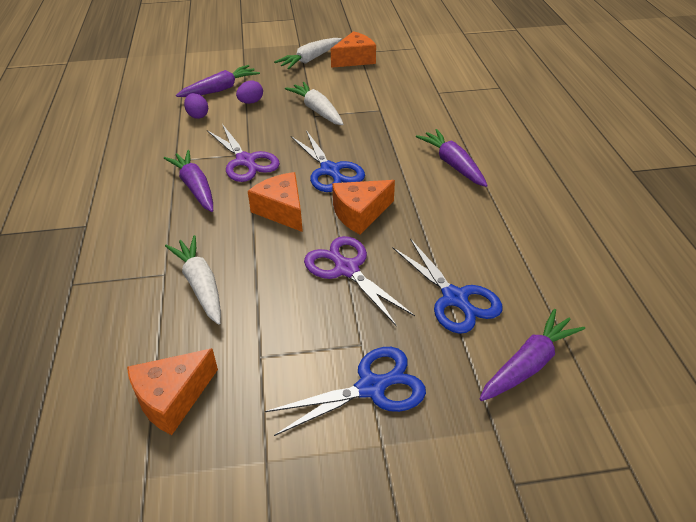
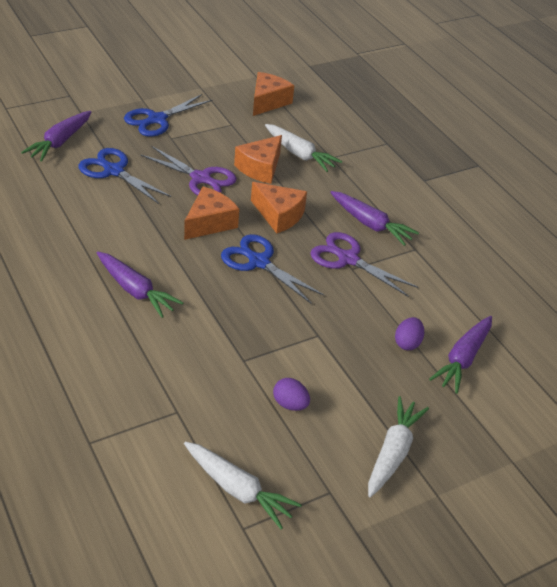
camera: 155 degrees right, 0 degrees up
purple egg [184,93,208,119] -> purple egg moved to [273,378,310,411]
white carrot [285,82,344,125] -> white carrot moved to [184,442,302,529]
orange cheese [331,31,376,68] -> orange cheese moved to [234,135,282,184]

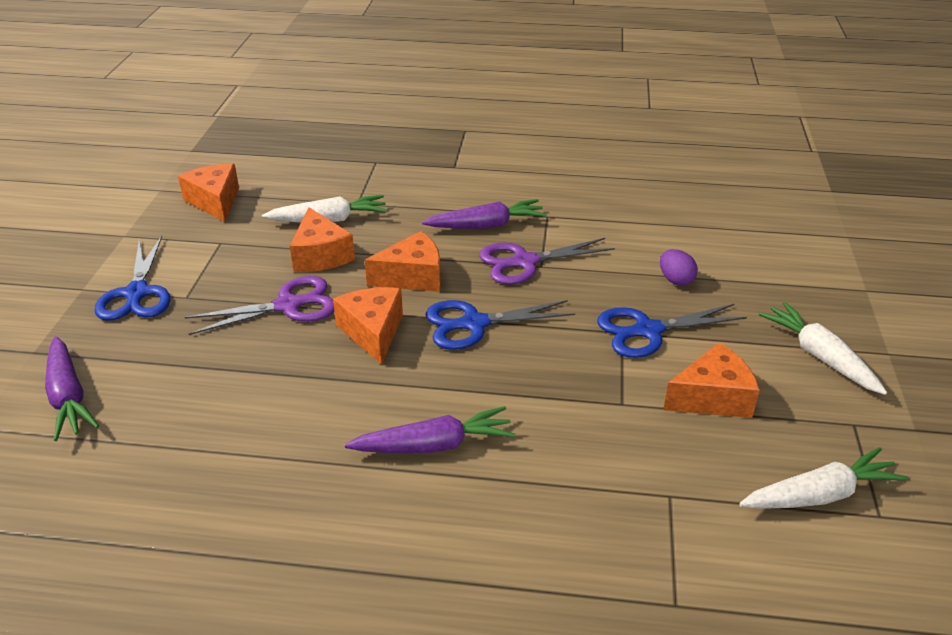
camera: 50 degrees left, 5 degrees down
blue scissors [79,148,171,204] -> blue scissors moved to [597,304,747,358]
purple egg [273,378,310,411] -> orange cheese [663,342,760,418]
purple carrot [429,316,492,394] -> none

